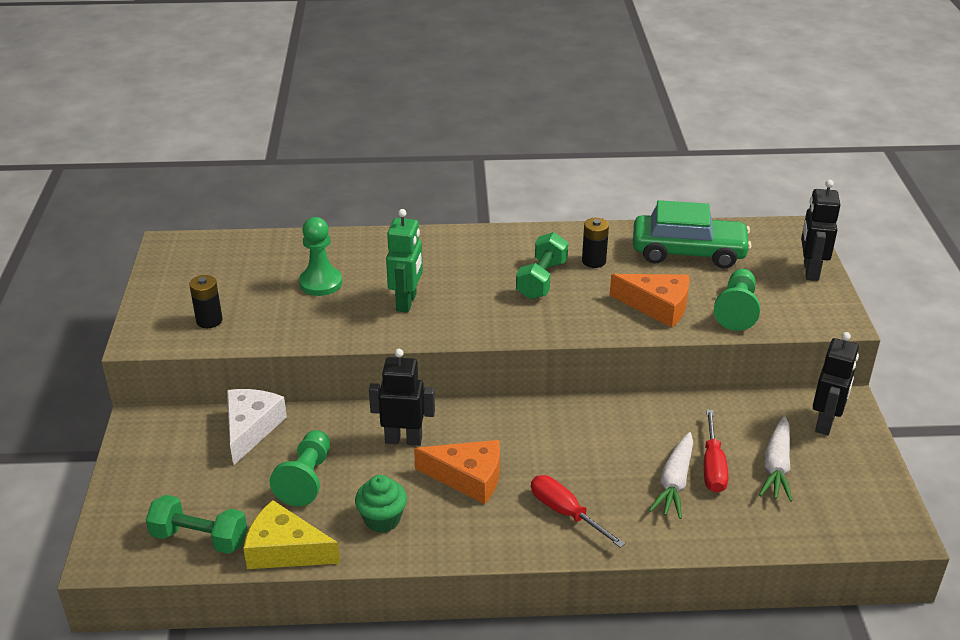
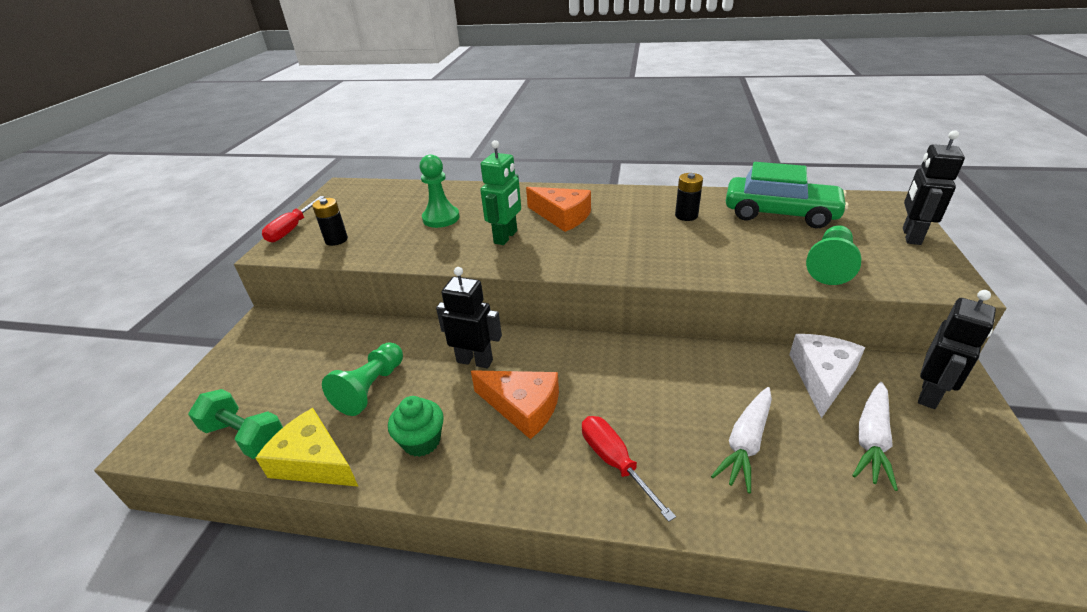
camera: 15 degrees right, 0 degrees up
white cheese [227,389,287,466] -> white cheese moved to [789,334,865,418]
green dumbbell [516,232,568,299] -> none
orange cheese [610,274,689,328] -> orange cheese moved to [526,187,591,232]
red screwdriver [704,409,728,493] -> red screwdriver moved to [262,196,325,242]

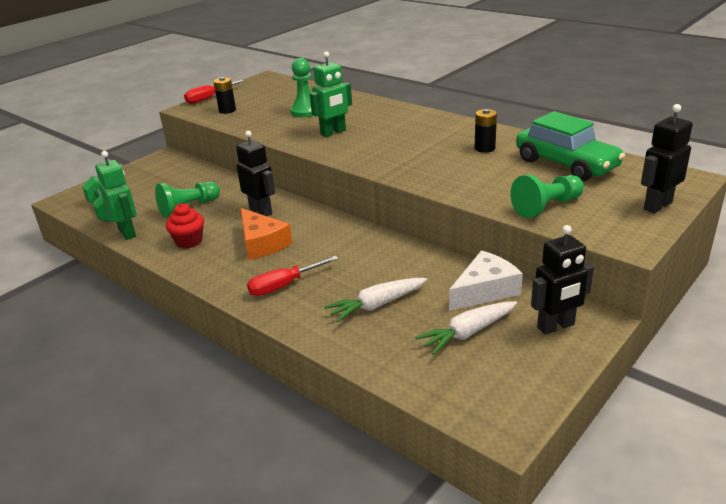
camera: 30 degrees right, 5 degrees down
yellow cheese [255,408,359,487] -> green robot [95,151,137,240]
green cupcake [388,396,444,457] -> red cupcake [166,203,204,248]
orange cheese [526,187,591,232] -> none
red screwdriver [582,416,676,522] -> red screwdriver turned 120 degrees counterclockwise [247,256,339,296]

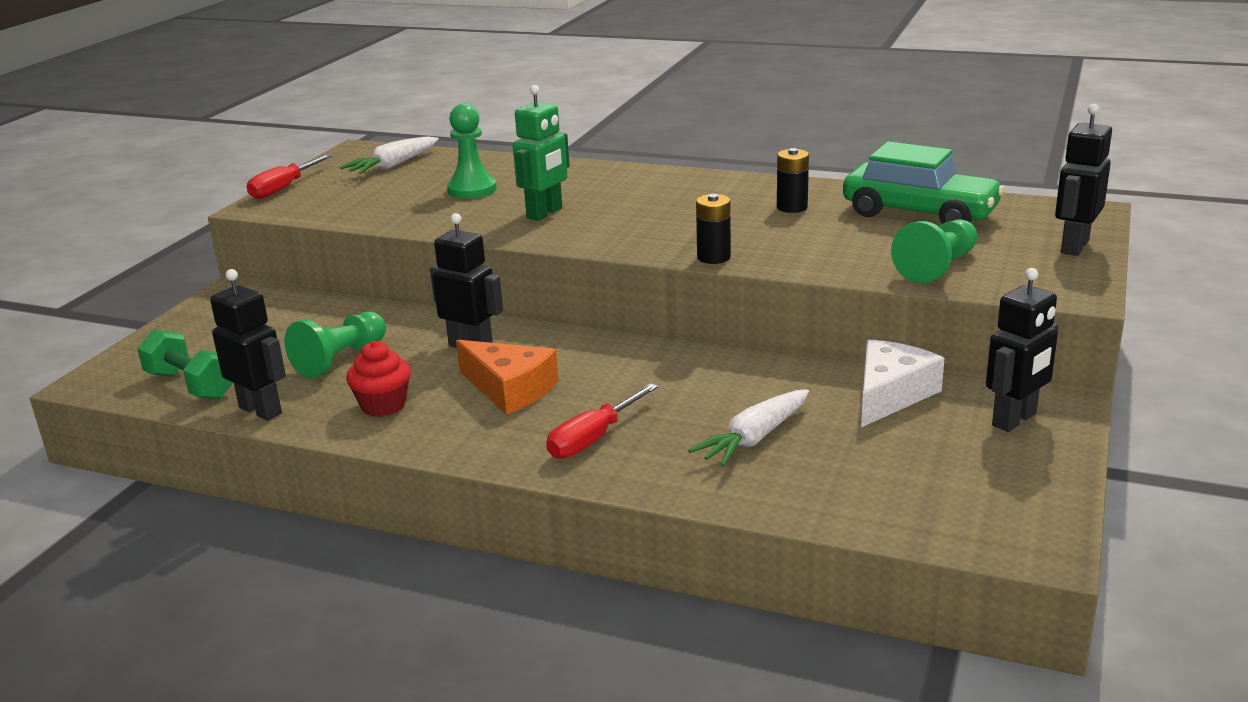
camera: 20 degrees left, 5 degrees down
green robot [95,151,137,240] -> black robot [210,269,286,421]
black battery [213,77,236,114] -> black battery moved to [696,194,731,264]
white carrot [415,301,517,355] -> white carrot moved to [340,136,439,174]

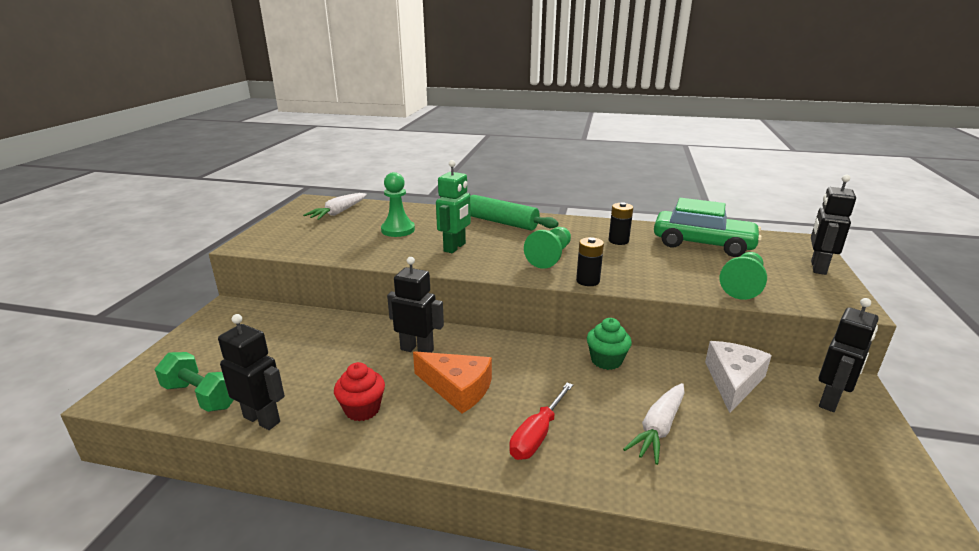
camera: 10 degrees left, 0 degrees up
red screwdriver [247,154,332,199] -> none
green pawn [284,312,386,379] -> green pawn moved to [524,227,571,269]
none -> green rolling pin [470,195,559,230]
none -> green cupcake [587,318,632,370]

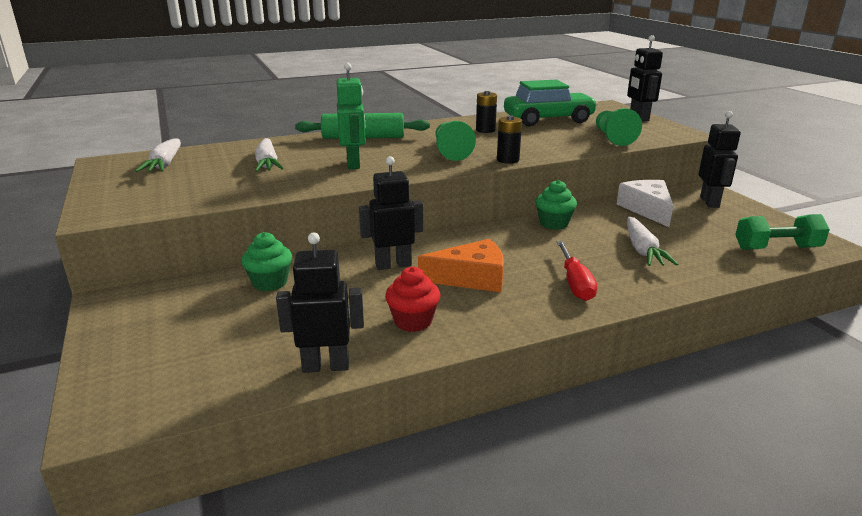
camera: 35 degrees left, 0 degrees up
green dumbbell [154,352,234,412] -> green dumbbell moved to [735,214,830,250]
green pawn [381,172,415,237] -> white carrot [255,138,283,172]
none -> green cupcake [241,232,292,291]

